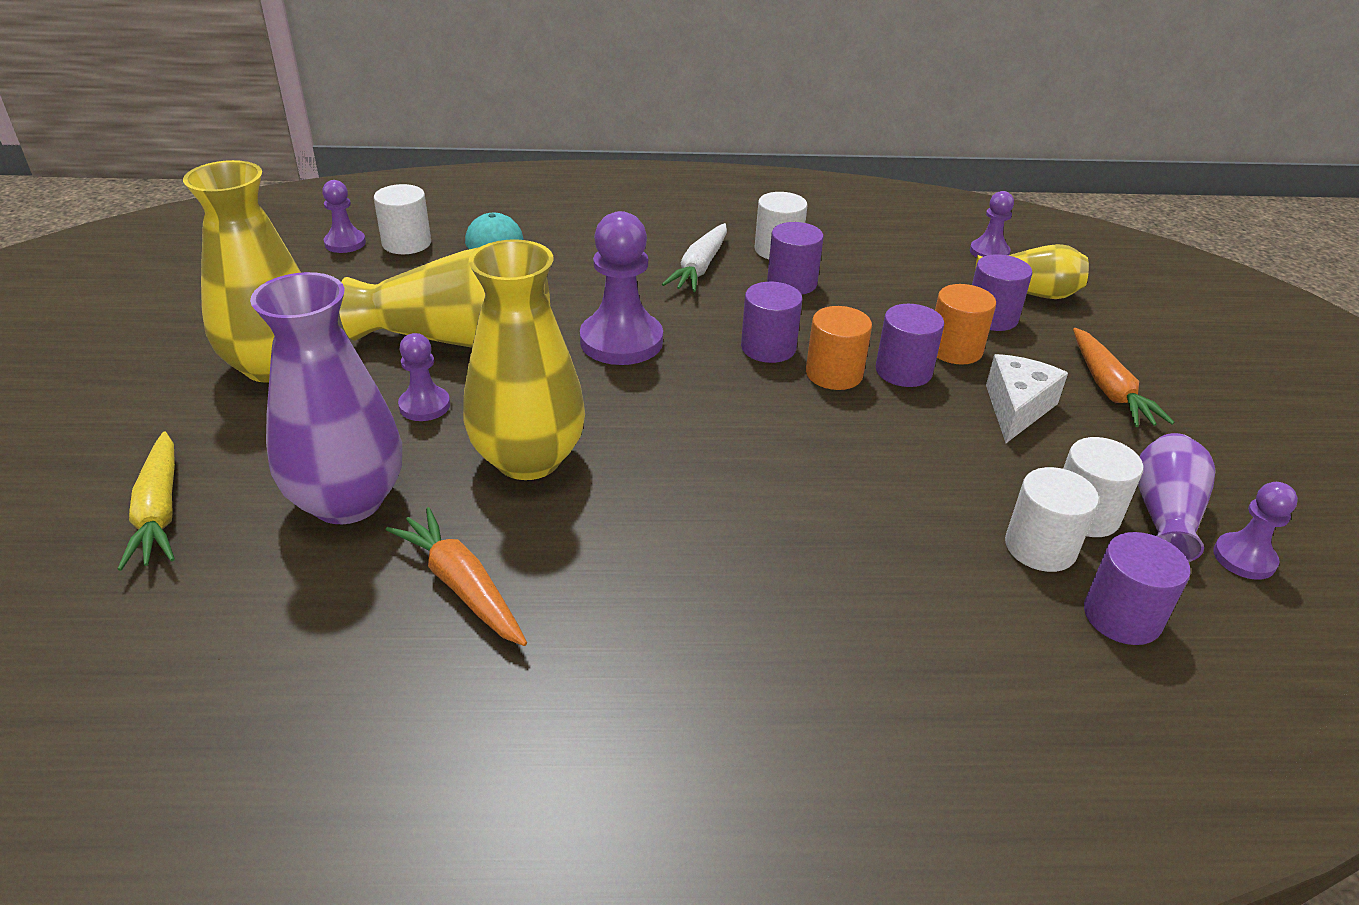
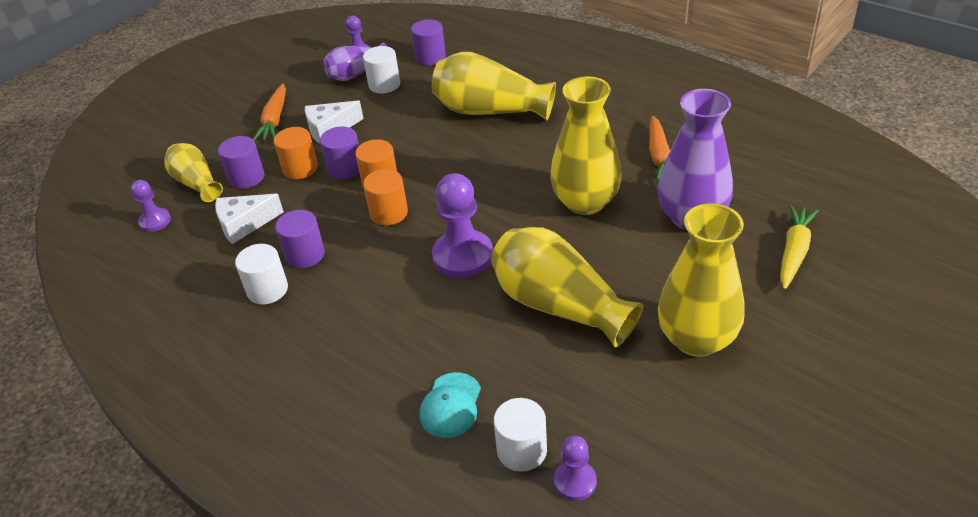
camera: 135 degrees left, 5 degrees up
purple pawn [398,333,450,421] -> none
white carrot [662,223,727,292] -> none
purple cylinder [741,282,802,363] -> orange cylinder [363,169,408,226]
white cylinder [1005,467,1099,572] -> none
orange carrot [1073,328,1175,427] -> orange carrot turned 150 degrees clockwise [253,83,286,141]
none -> white cheese [215,194,284,244]
none -> yellow vase [432,52,556,120]

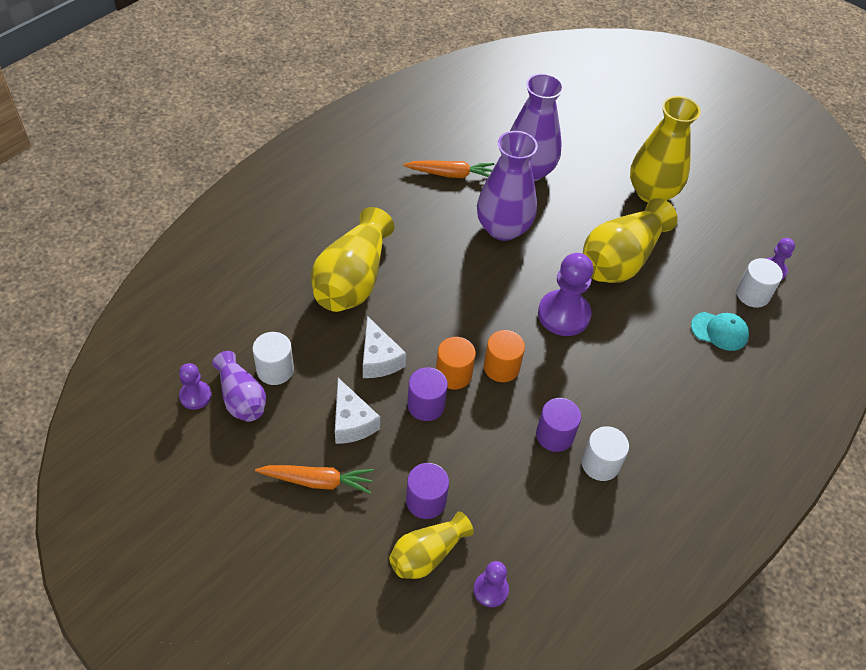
camera: 95 degrees left, 10 degrees up
white cheese [215,194,284,244] -> white cheese moved to [363,316,406,378]
orange cylinder [274,127,318,179] -> none
purple cylinder [411,20,446,65] -> none
yellow vase [550,76,622,215] -> purple vase [477,131,538,241]
yellow carrot [780,205,819,290] -> none

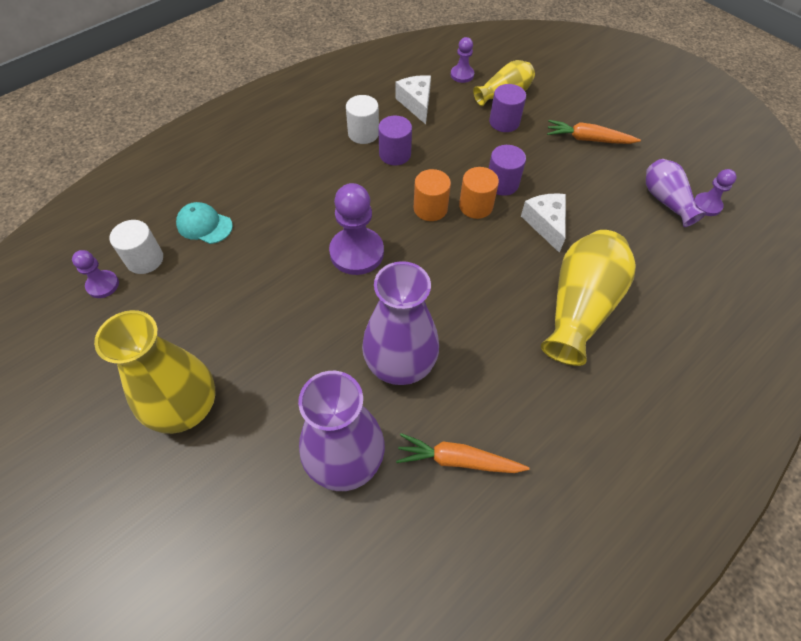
camera: 170 degrees left, 5 degrees up
white cylinder [252,332,294,385] -> none
white cheese [335,378,380,444] -> white cheese moved to [395,75,431,124]
yellow vase [583,198,678,283] -> none

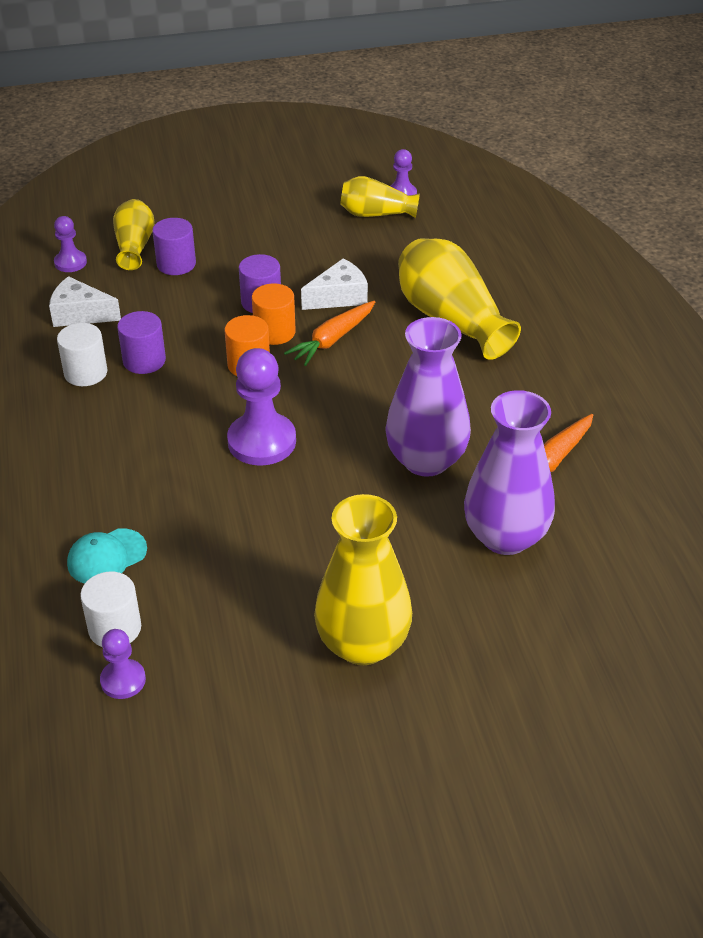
camera: 60 degrees left, 15 degrees down
white cheese [521,193,566,253] -> white cheese turned 135 degrees clockwise [301,258,368,310]
orange carrot [547,120,641,144] -> orange carrot moved to [284,301,375,366]
purple vase [646,159,706,227] -> yellow vase [340,176,420,218]

